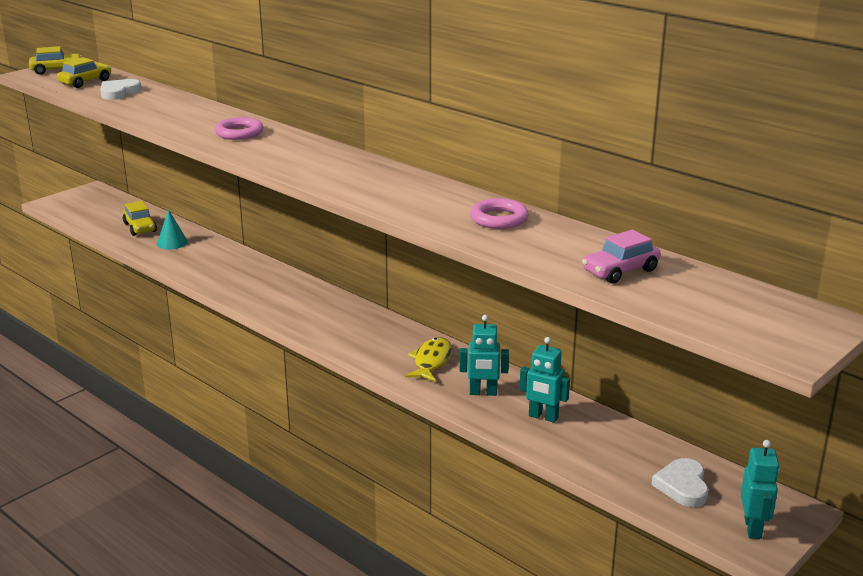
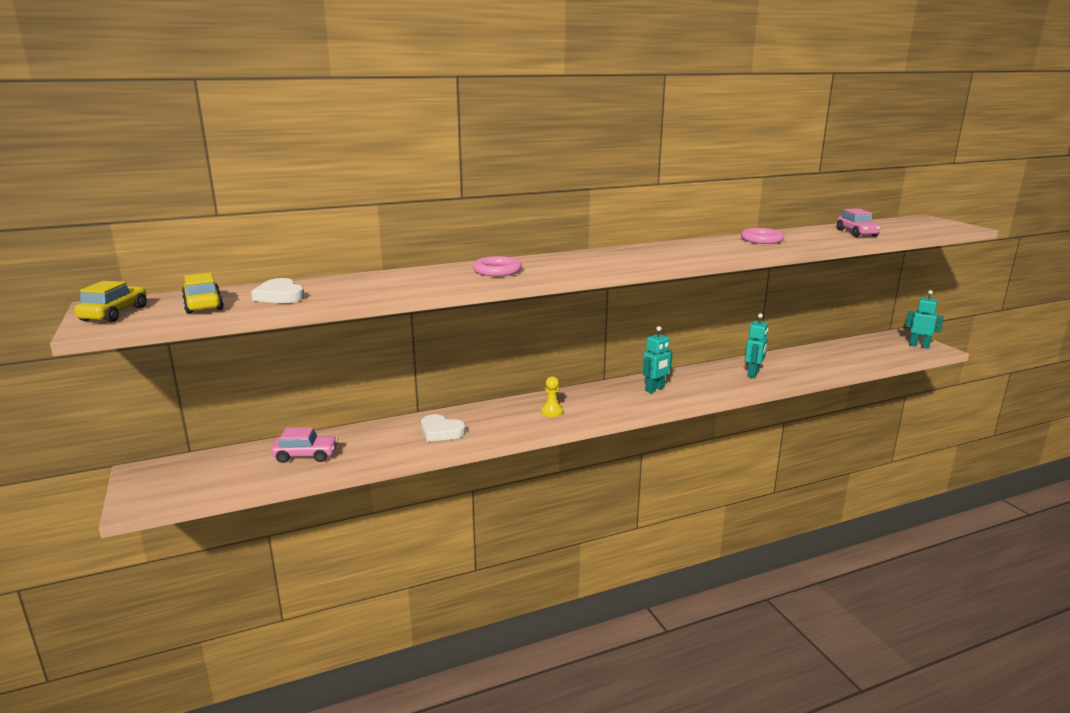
camera: 65 degrees left, 5 degrees down
yellow car [123,201,157,236] -> pink car [271,427,338,463]
turquoise cone [157,209,188,250] -> none
yellow fish [405,337,452,382] -> none
turquoise robot [519,337,570,423] -> turquoise robot moved to [642,326,673,393]
white heart [651,458,709,507] -> white heart moved to [421,414,466,442]
none -> yellow pawn [541,376,563,417]

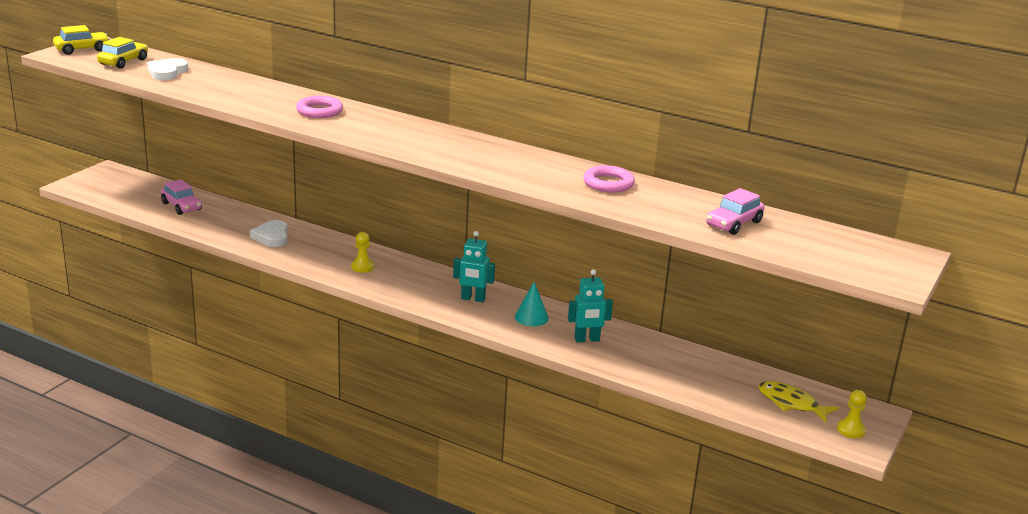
camera: 50 degrees right, 5 degrees up
turquoise robot [905,290,944,349] -> yellow pawn [837,390,867,438]
none -> turquoise cone [515,282,549,326]
none -> yellow fish [758,381,839,423]

